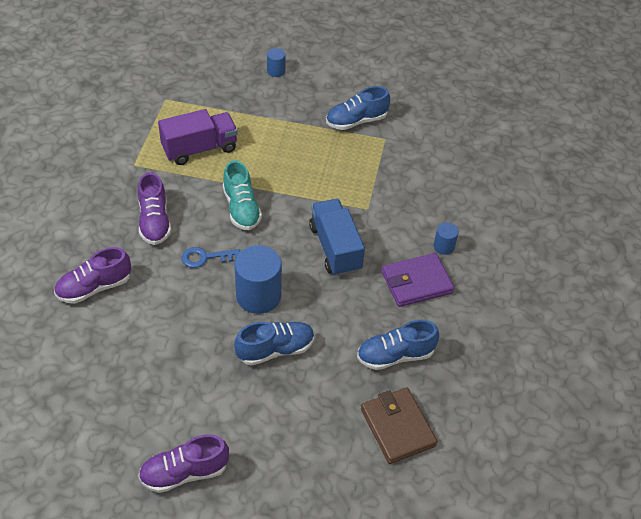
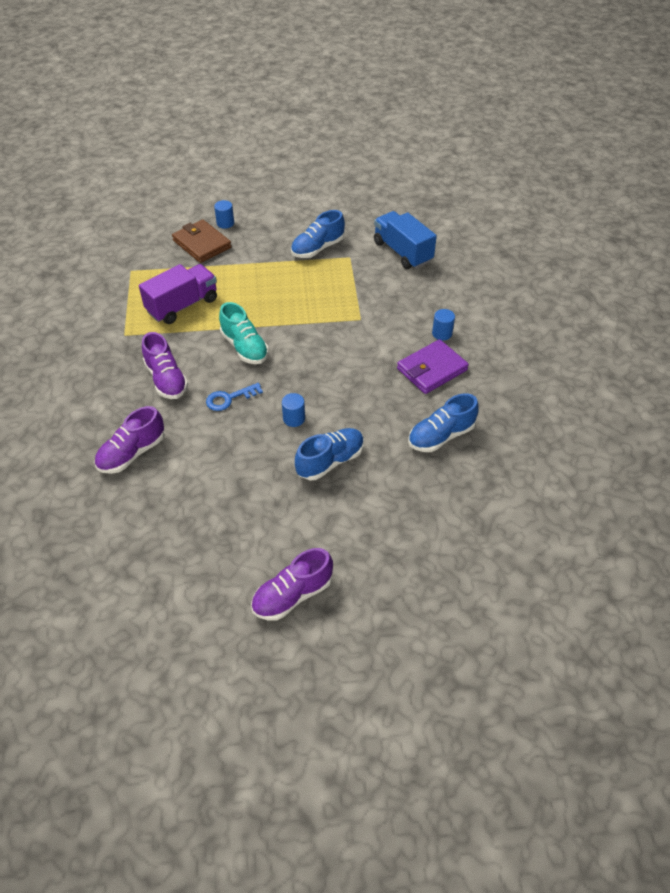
camera: 15 degrees left, 0 degrees up
blue cylinder [234,245,282,314] -> blue cylinder [282,393,305,427], size x0.50
blue truck [309,199,365,276] -> blue truck moved to [374,211,437,269]
brown wallet [361,387,437,464] -> brown wallet moved to [172,219,232,263]

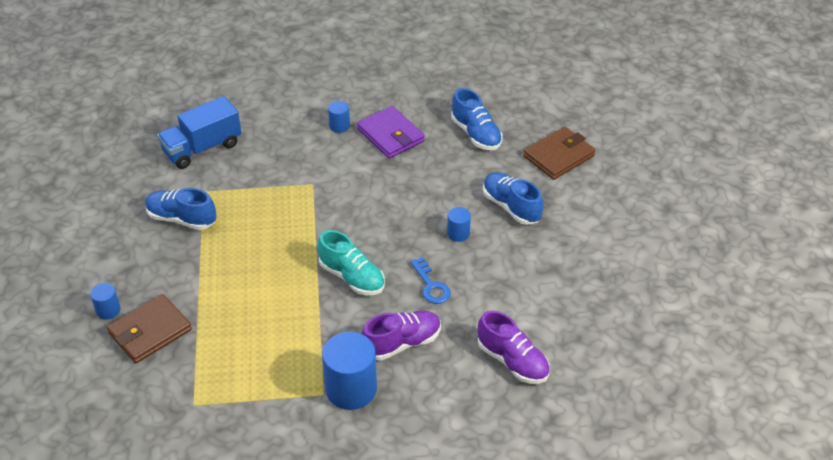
camera: 90 degrees left, 5 degrees down
purple truck [139,264,217,324] -> none
turquoise shoe [219,302,269,364] -> turquoise shoe turned 75 degrees clockwise [317,230,385,295]
purple shoe [251,548,333,621] -> none
blue shoe [291,210,345,258] -> blue shoe turned 150 degrees clockwise [145,188,216,230]
none -> blue cylinder [322,332,377,410]
none -> brown wallet [523,126,596,180]

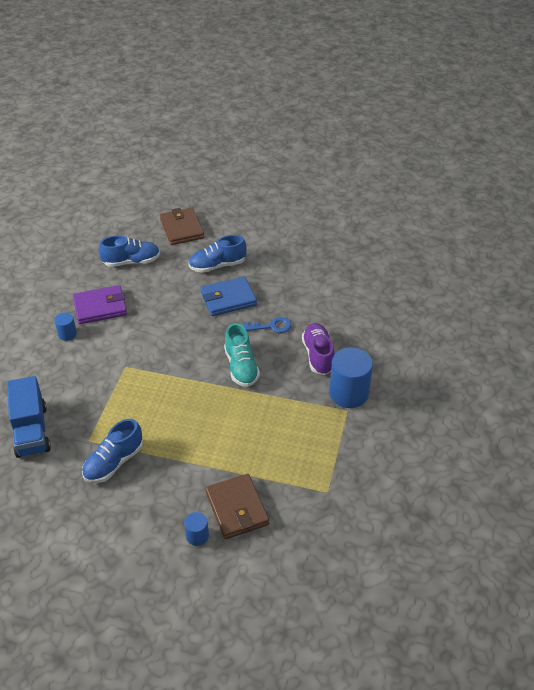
camera: 70 degrees left, 0 degrees up
turquoise shoe [317,230,385,295] -> turquoise shoe turned 105 degrees clockwise [224,323,260,387]
blue cylinder [447,207,471,242] -> blue wallet [200,276,257,316]
purple shoe [478,310,550,384] -> none

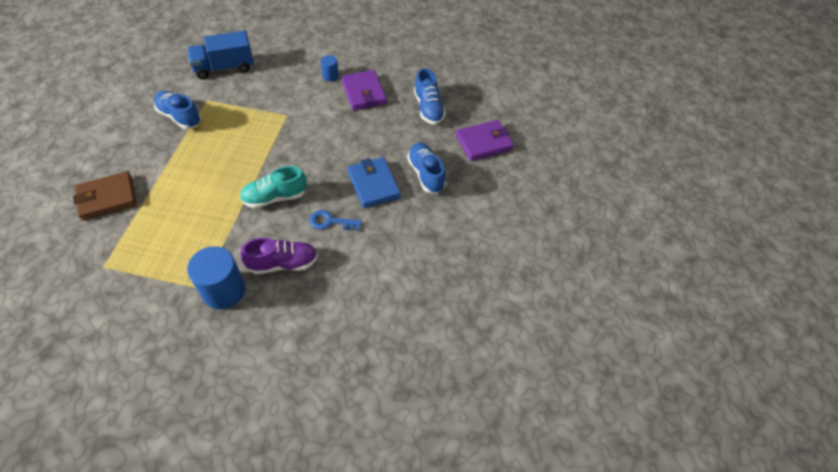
camera: 85 degrees right, 10 degrees up
brown wallet [160,208,204,245] -> purple wallet [456,120,514,161]
blue cylinder [184,512,209,546] -> none
blue key [243,317,292,333] -> blue key turned 105 degrees clockwise [309,210,362,231]

